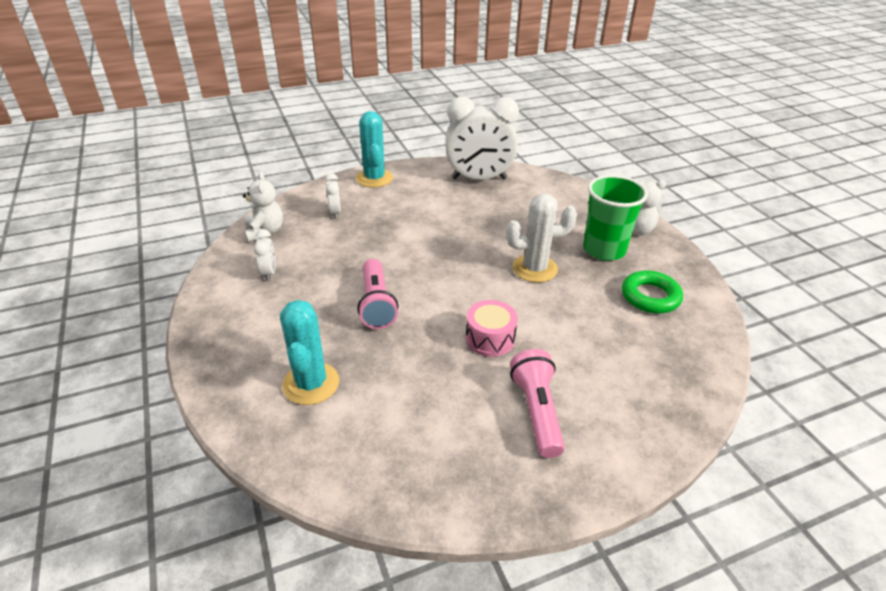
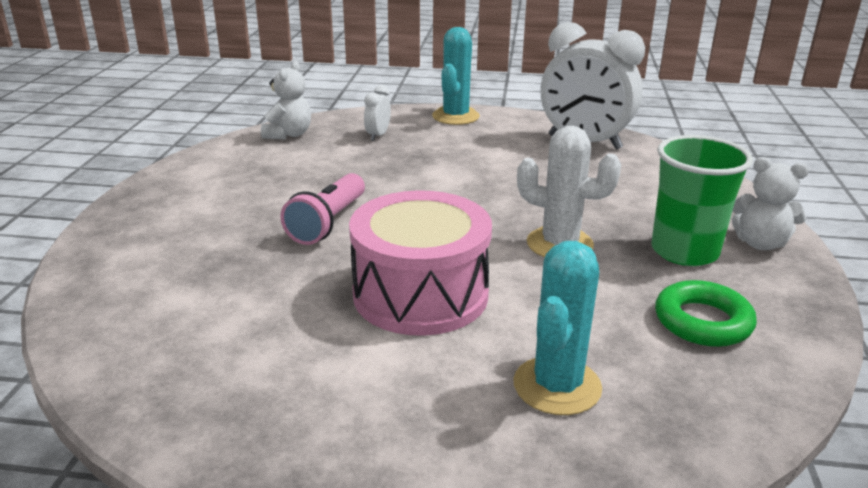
camera: 30 degrees right, 10 degrees down
white clock [254,229,276,281] -> none
turquoise cactus [280,300,340,405] -> turquoise cactus moved to [513,241,602,415]
pink drum [466,300,518,357] -> pink drum [349,190,492,336], size x1.91
pink flashlight [510,349,565,458] -> none

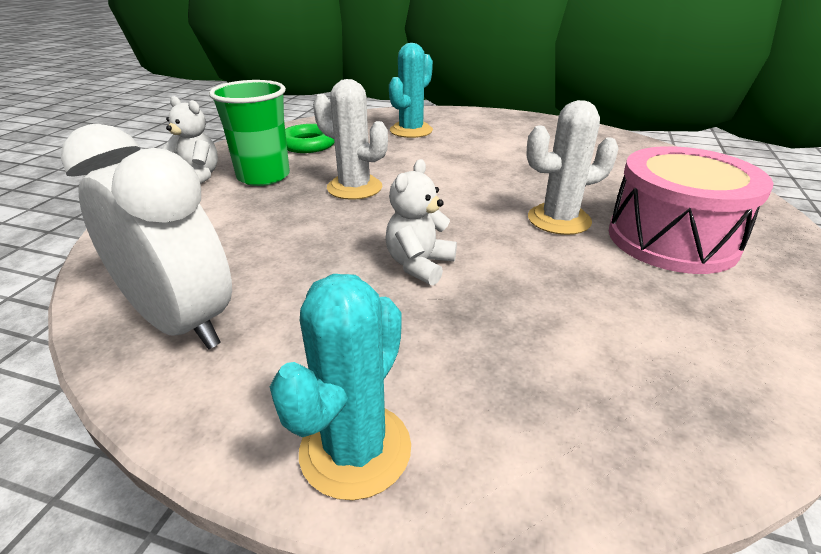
camera: 170 degrees left, 5 degrees up
white teddy bear [261,61,311,139] -> white teddy bear moved to [385,159,457,285]
pink flashlight [280,173,365,245] -> white cactus [526,100,619,235]
pink drum [349,190,492,336] -> pink drum moved to [609,146,774,274]
white clock [364,85,391,141] -> none

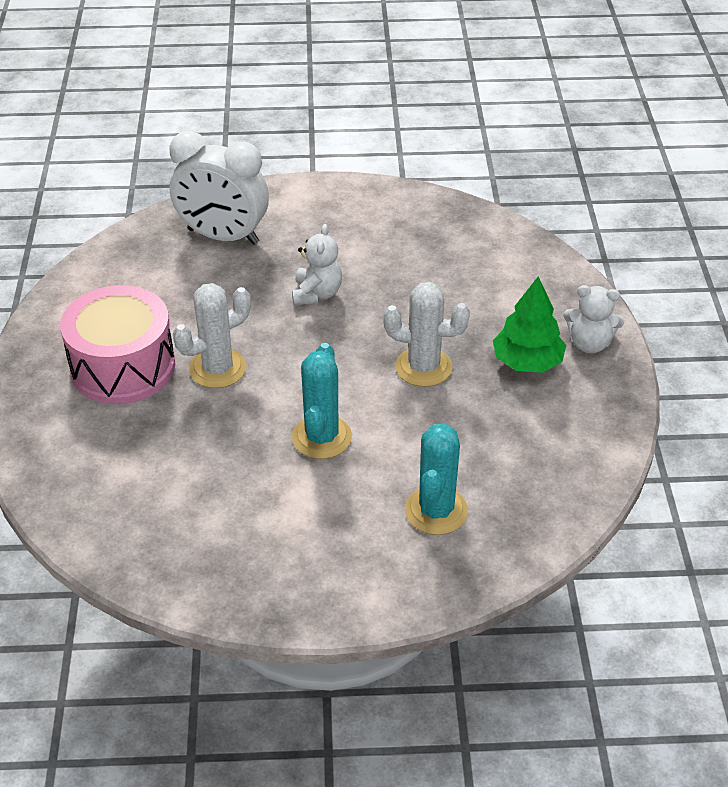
camera: 160 degrees right, 10 degrees up
white clock [61,124,232,349] -> white clock moved to [170,131,269,245]
green cup [209,80,290,186] -> green tree [493,276,566,373]
turquoise cactus [270,274,411,500] -> turquoise cactus moved to [292,343,352,459]
green ring [285,124,335,153] -> none

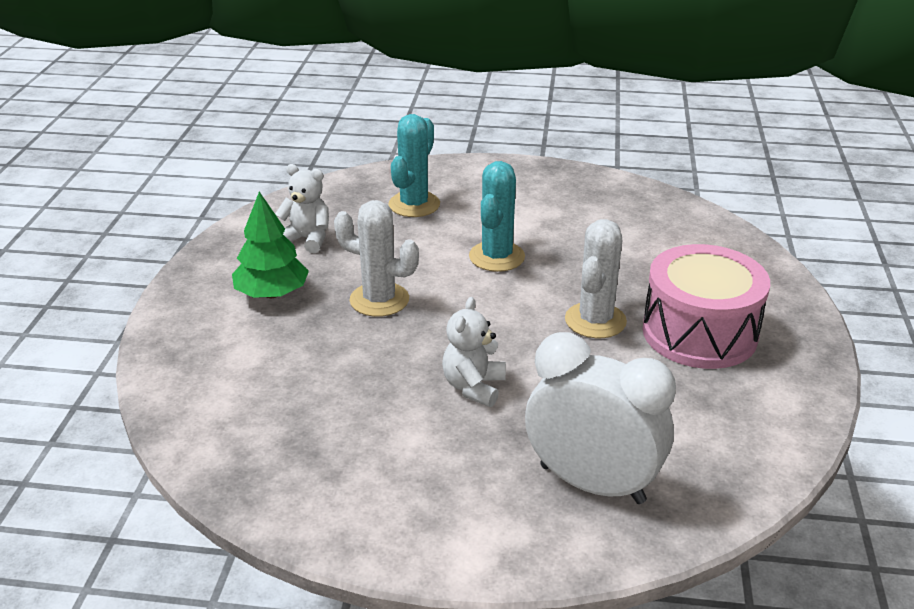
camera: 170 degrees left, 10 degrees down
white cactus [173,283,251,388] -> white cactus turned 45 degrees counterclockwise [565,219,627,338]
white teddy bear [564,285,624,353] -> white teddy bear moved to [275,164,329,253]

